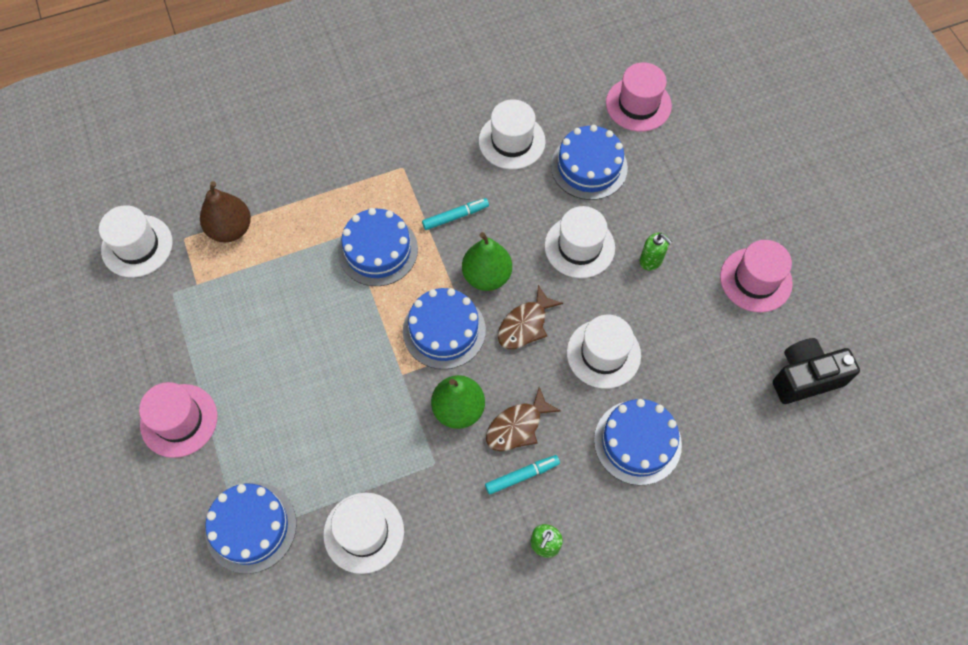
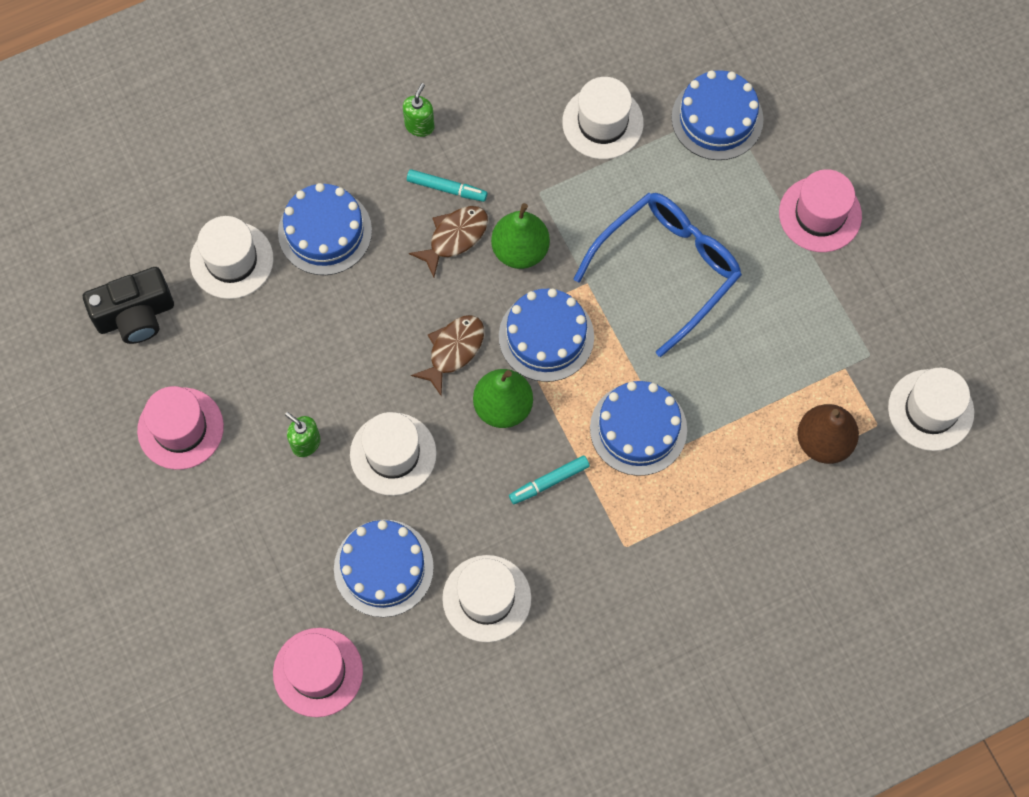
camera: 175 degrees right, 5 degrees up
turquoise marker [485,455,560,495] -> turquoise marker turned 135 degrees counterclockwise [407,169,488,202]
white hat [567,315,641,389] -> white hat moved to [190,216,274,299]
none -> blue glasses [574,193,742,357]

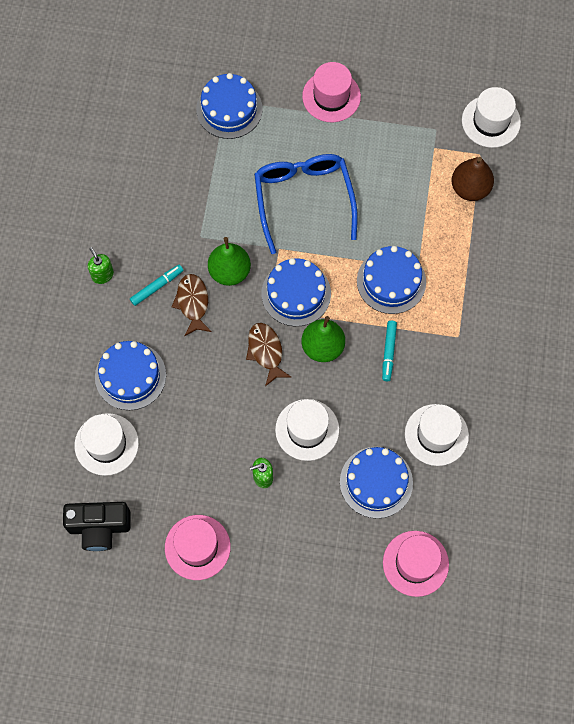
camera: 55 degrees left, 0 degrees up
black camera [83,267,174,344] -> black camera turned 75 degrees clockwise [63,502,130,551]
white hat [562,77,644,159] -> none

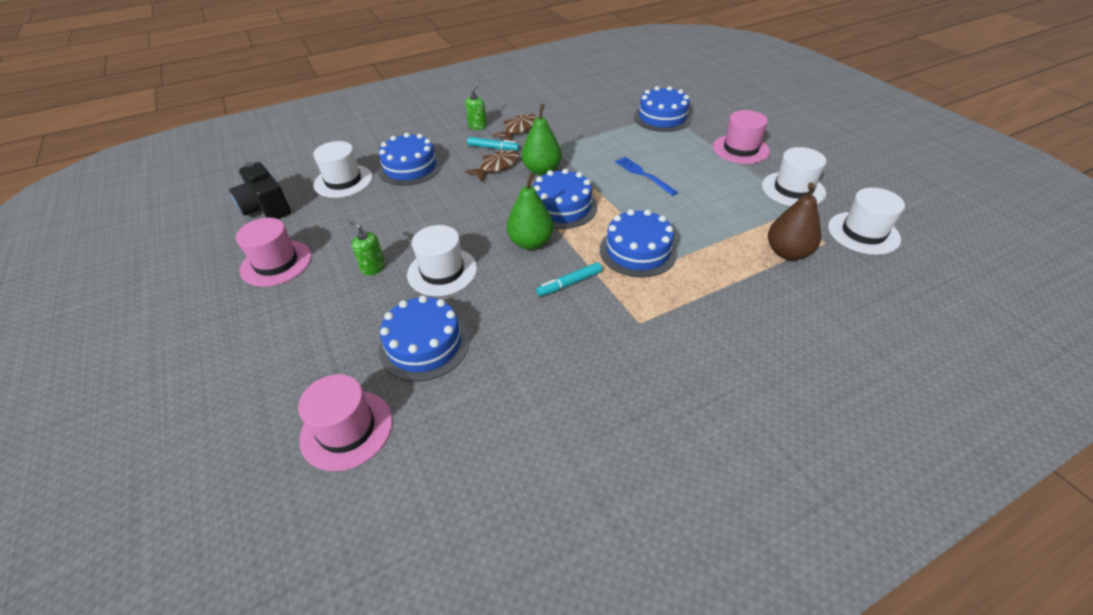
camera: 55 degrees right, 25 degrees down
brown fish [246,323,292,386] -> brown fish moved to [493,113,537,141]
blue glasses [254,154,358,254] -> blue fork [615,157,678,196]
white hat [405,404,469,466] -> white hat moved to [762,147,827,206]

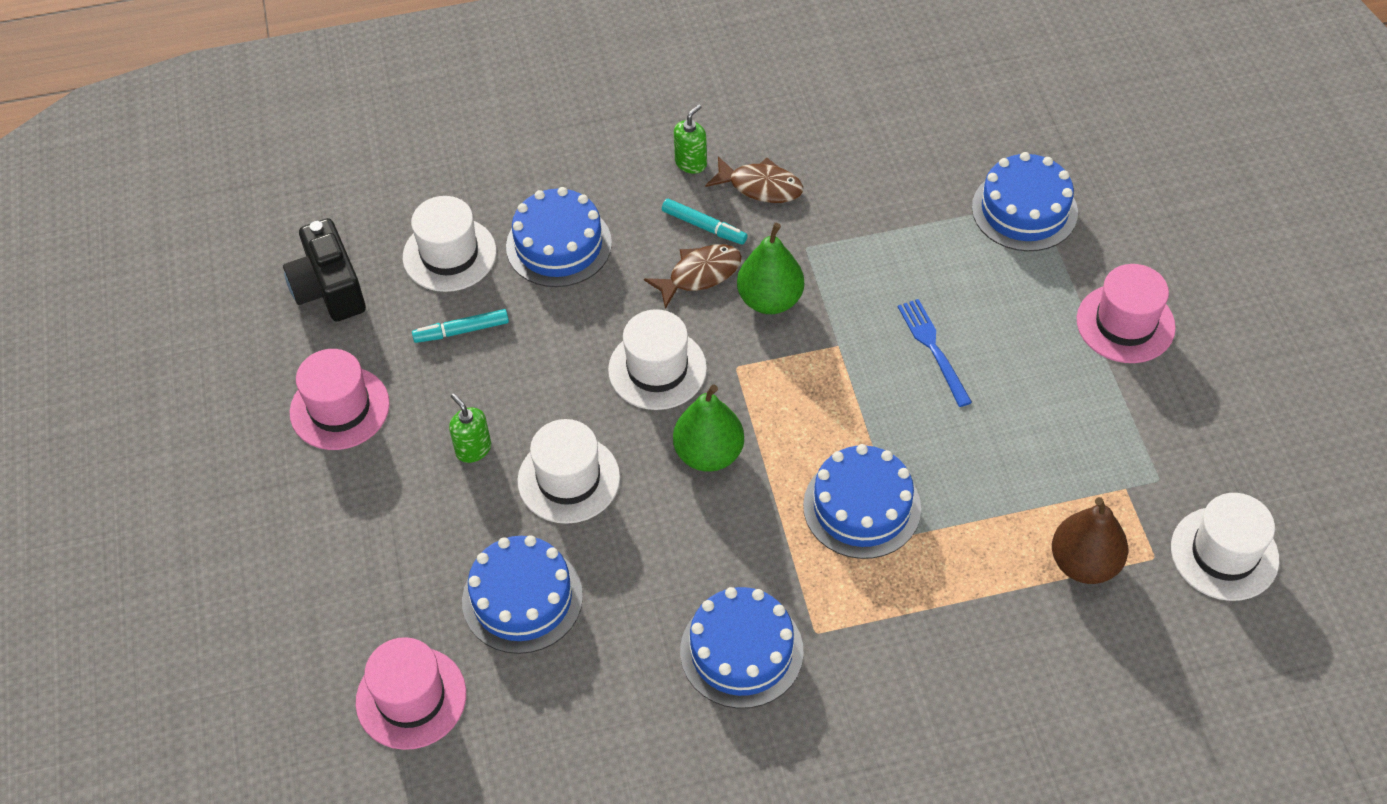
camera: 15 degrees right, 10 degrees up
brown fish [493,113,537,141] -> brown fish turned 60 degrees clockwise [705,156,803,203]
blue cake [533,169,597,229] -> blue cake moved to [680,587,804,708]
turquoise marker [536,262,602,296] -> turquoise marker moved to [412,309,509,343]
white hat [762,147,827,206] -> white hat moved to [608,309,707,410]

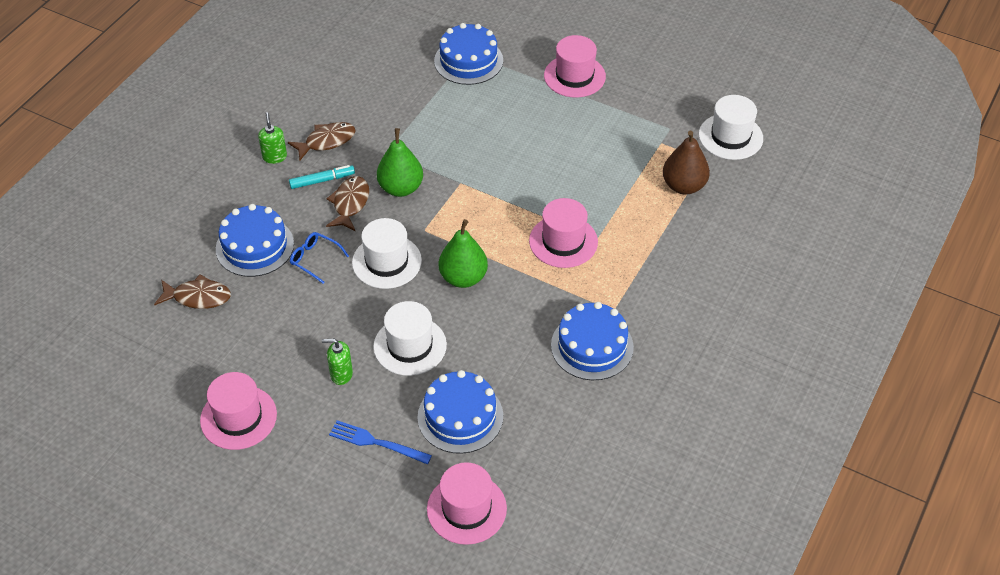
camera: 50 degrees left, 5 degrees down
black camera [283,218,366,322] -> none
white hat [403,196,496,292] -> brown fish [154,274,231,309]
turquoise marker [412,309,509,343] -> none
blue cake [803,444,921,559] -> pink hat [529,198,598,268]
blue fork [898,299,972,407] -> blue fork moved to [329,420,432,464]
none -> blue glasses [290,232,349,284]

